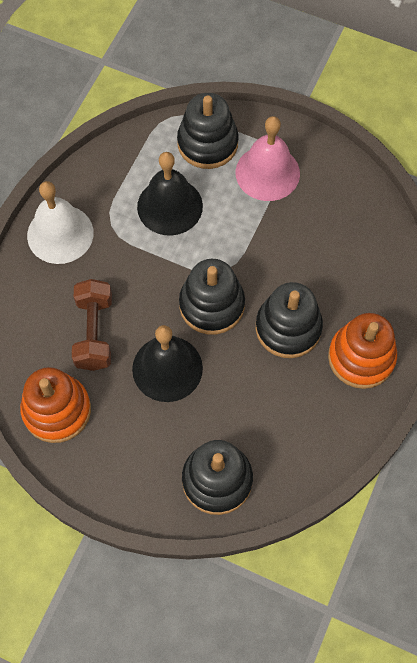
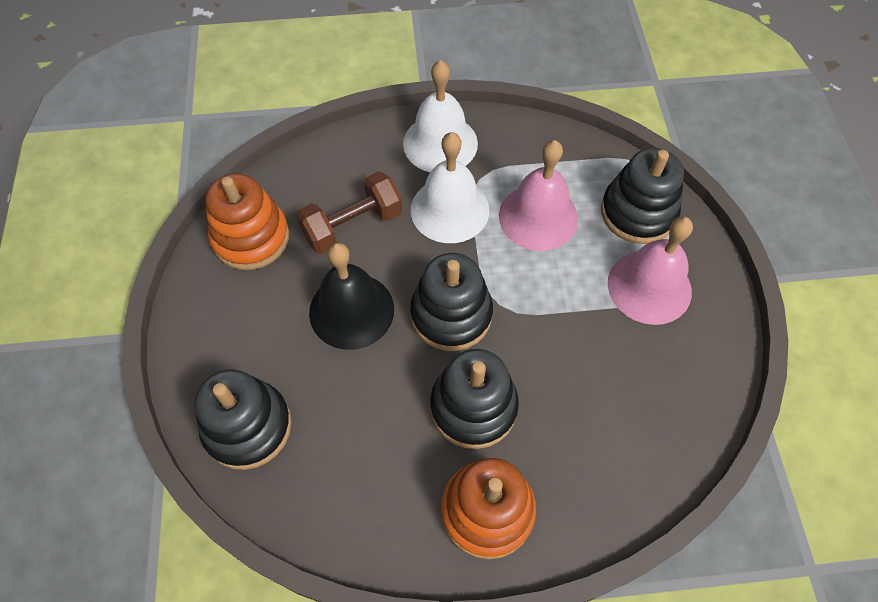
camera: 60 degrees right, 5 degrees down
black bell [137,152,203,235] -> pink bell [499,140,578,251]
none -> white bell [411,132,489,243]

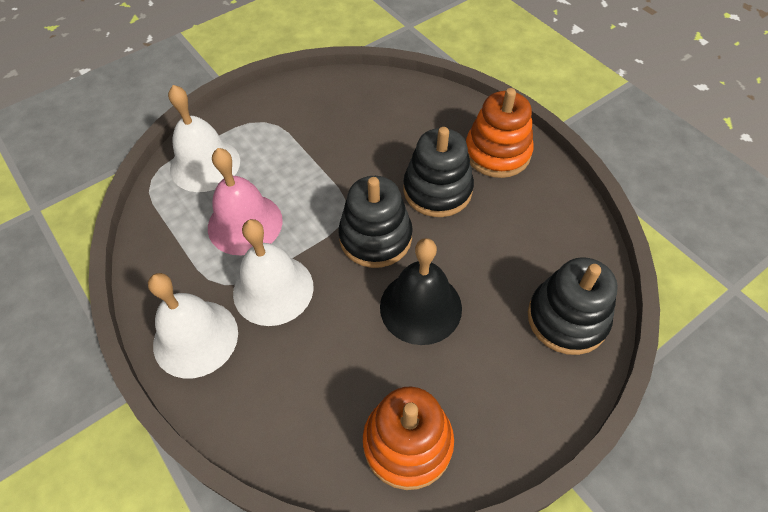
camera: 120 degrees left, 5 degrees down
brown dumbbell [296,171,402,254] -> none
black stacking toy [601,148,684,244] -> white bell [168,85,240,192]
pink bell [608,216,693,325] -> none

